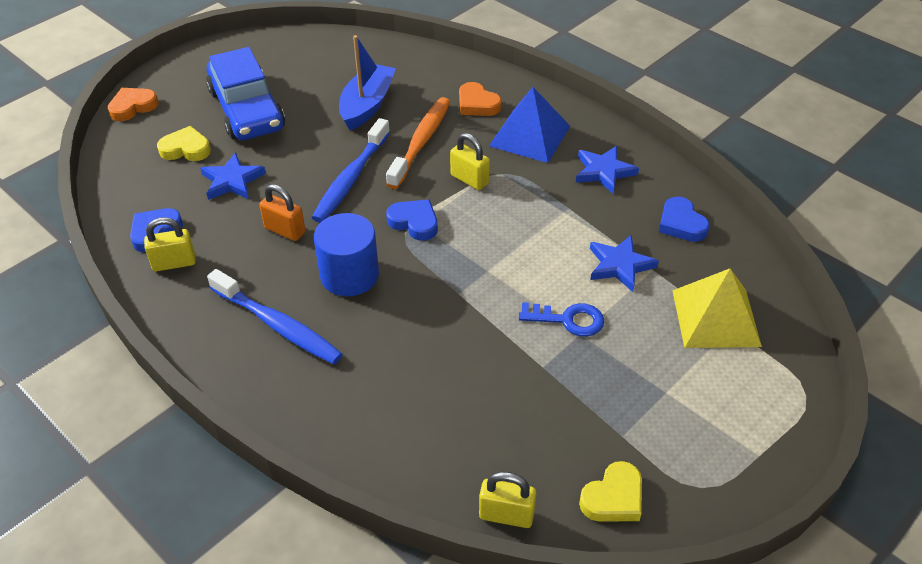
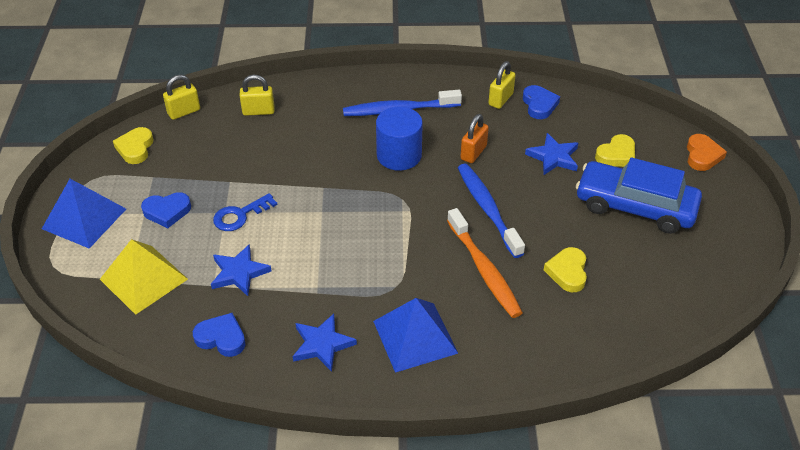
camera: 135 degrees right, 0 degrees up
orange padlock [259,184,305,241] -> orange padlock turned 45 degrees counterclockwise [460,114,489,163]
blue boat [339,35,396,130] -> yellow heart [544,247,587,292]
blue heart [386,199,438,241] -> blue heart moved to [141,192,191,228]
yellow padlock [450,133,490,190] -> yellow padlock moved to [240,75,275,116]
orange heart [459,82,502,116] -> none
none -> blue pyramid [42,179,126,249]

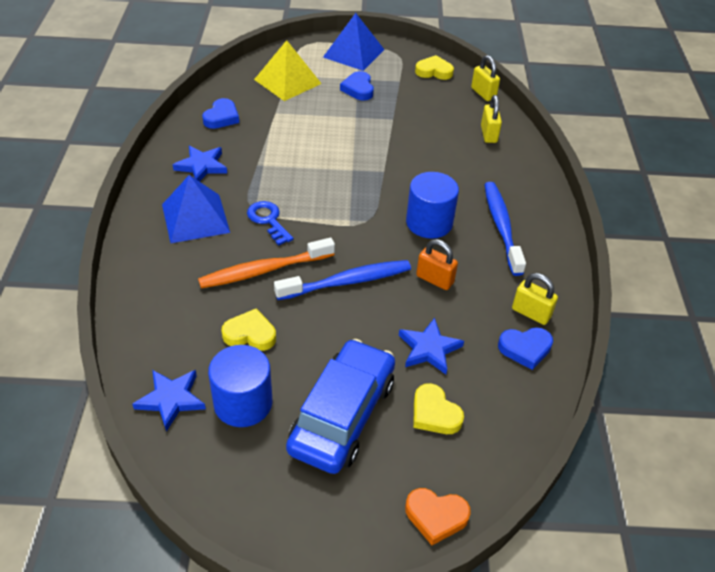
camera: 90 degrees right, 0 degrees up
blue star [211,245,271,296] -> blue star moved to [132,370,206,432]
blue key [213,193,278,231] -> blue key moved to [247,201,293,246]
none -> blue cylinder [208,345,273,427]

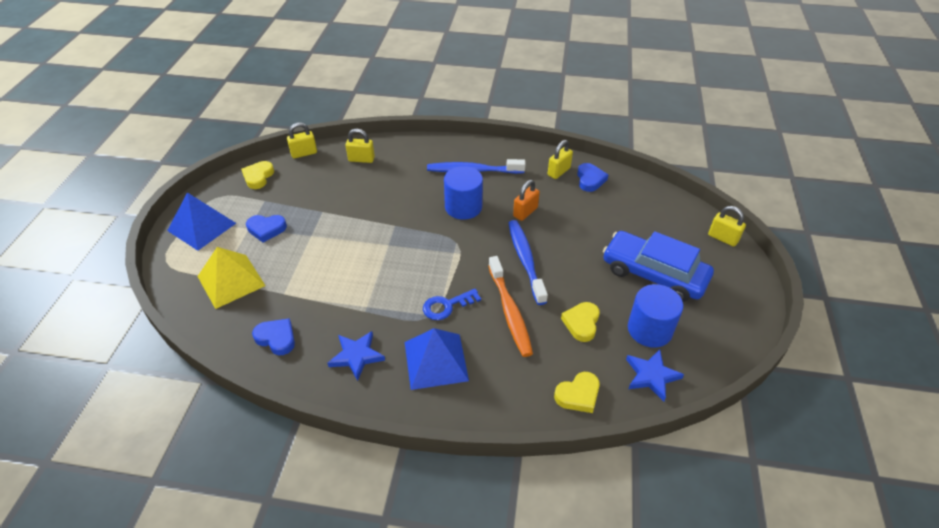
camera: 80 degrees left, 0 degrees up
blue star [399,318,464,374] -> none
orange heart [405,488,471,545] -> yellow padlock [708,206,746,247]
yellow heart [413,383,464,434] -> yellow heart moved to [554,372,600,413]

